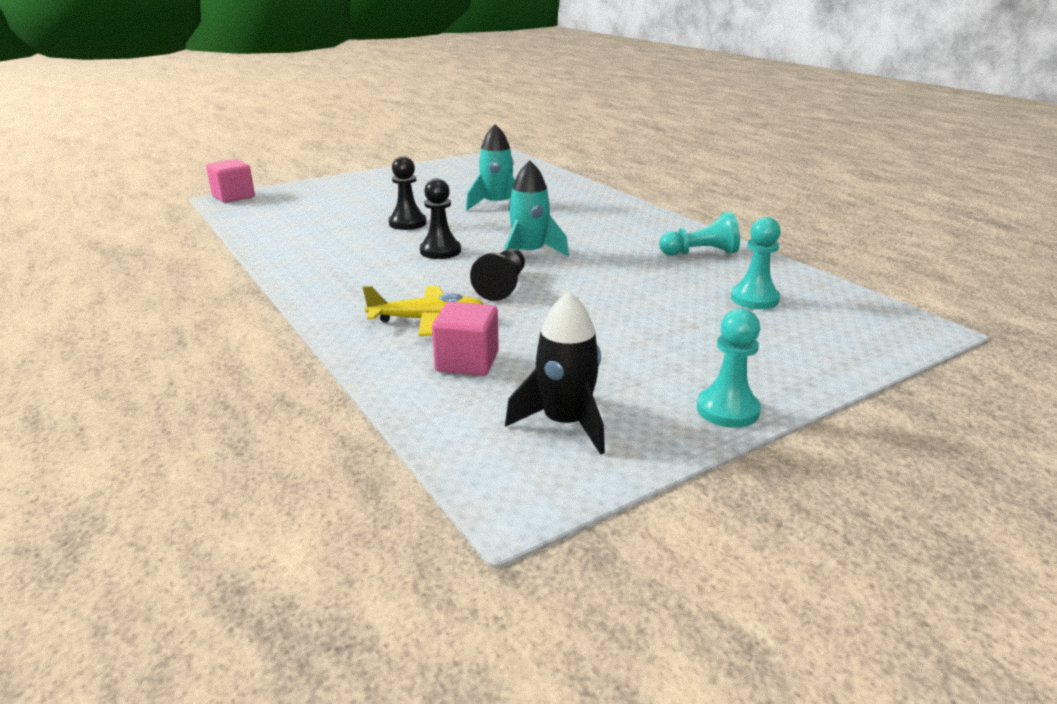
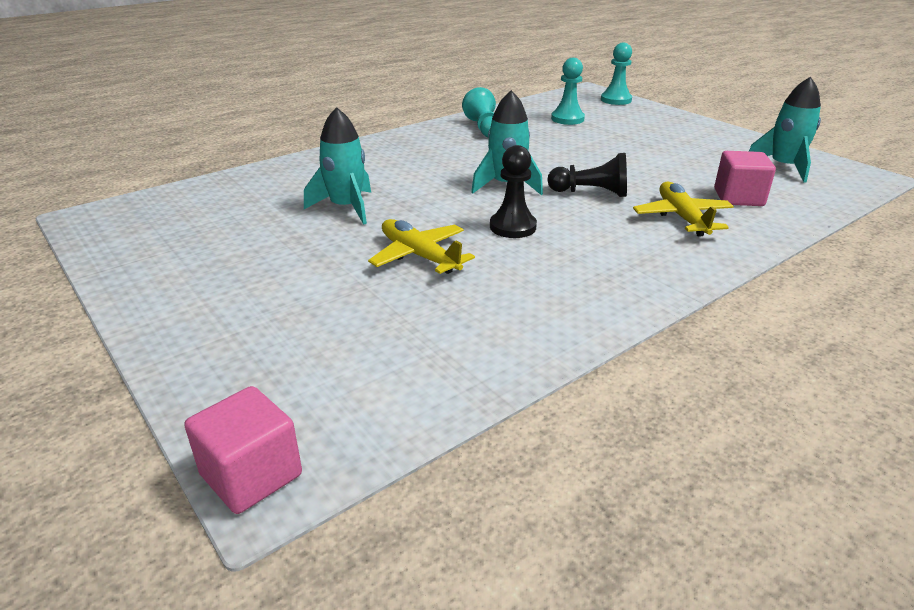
camera: 95 degrees left, 5 degrees up
black pawn [389,156,427,230] -> yellow plane [368,219,475,274]
black rocket [505,292,605,455] -> turquoise rocket [749,77,821,183]
turquoise pawn [697,308,761,428] -> turquoise pawn moved to [601,43,632,105]

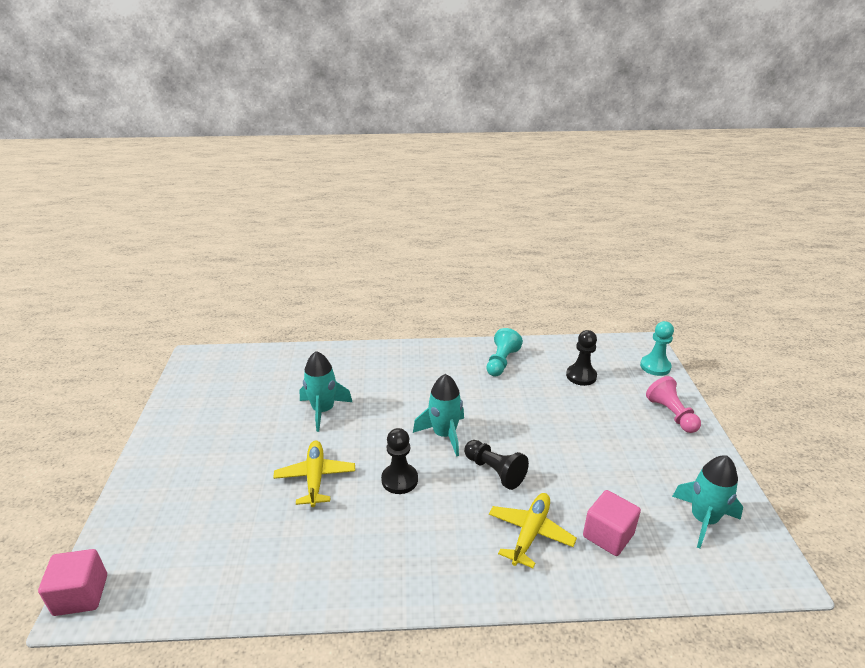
camera: 35 degrees right, 0 degrees up
turquoise pawn [551,58,585,125] -> black pawn [566,330,597,386]
none -> pink pawn [646,376,701,433]

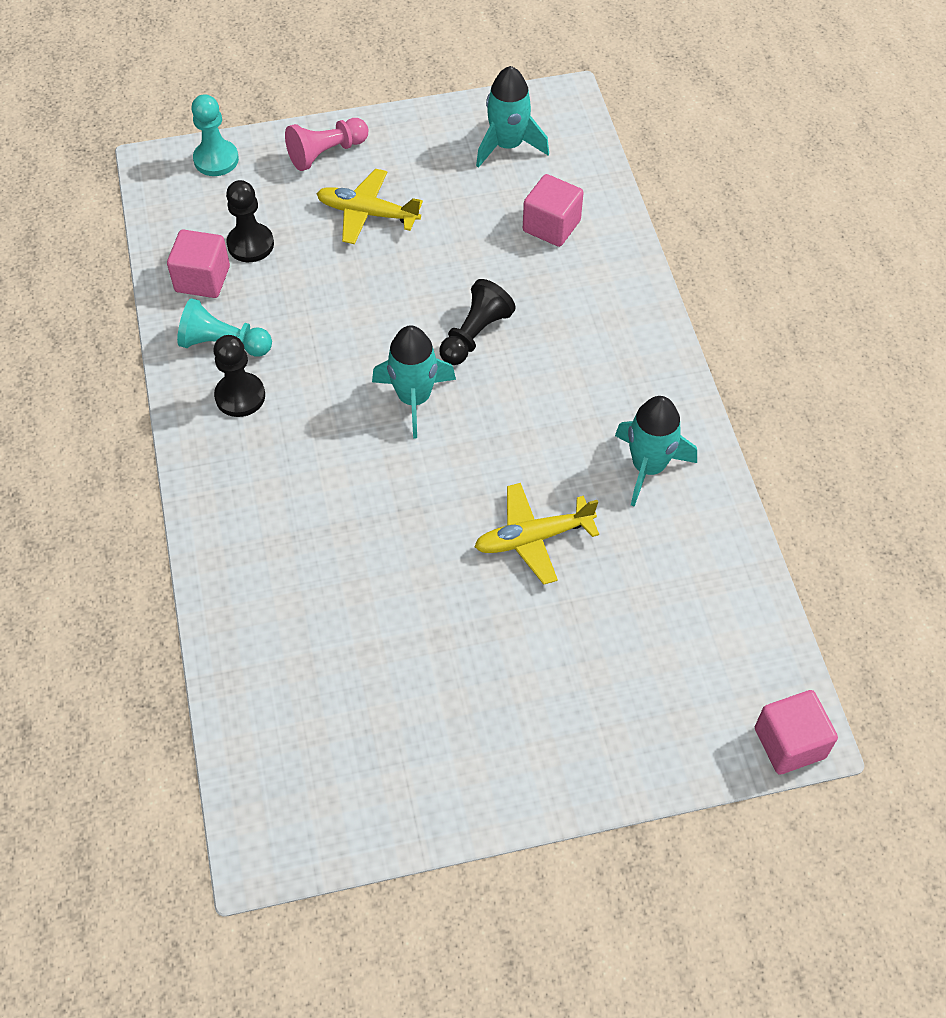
camera: 100 degrees left, 25 degrees up
turquoise rocket [300,351,352,432] -> turquoise rocket moved to [615,396,697,507]
black pawn [381,428,418,494] -> black pawn moved to [213,335,265,417]
yellow plane [489,493,577,568] -> yellow plane moved to [316,169,423,244]
none -> pink cube [167,229,230,298]

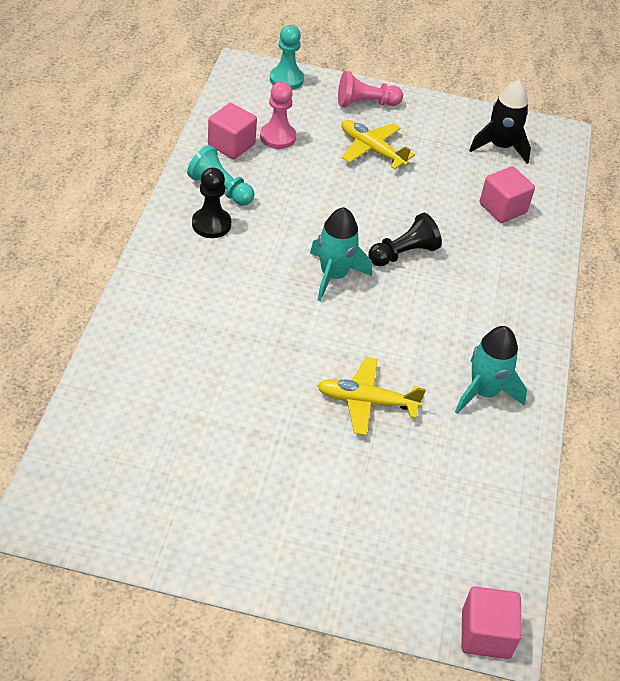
camera: 20 degrees right, 10 degrees down
black pawn [226,180,274,262] -> pink pawn [260,82,296,149]
turquoise rocket [476,66,549,168] -> black rocket [469,80,531,164]

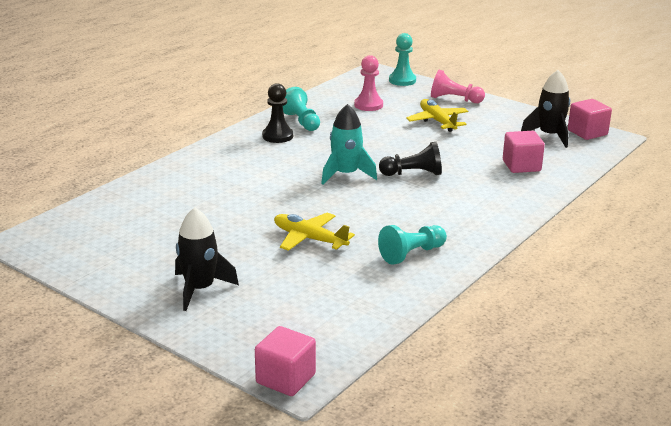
camera: 30 degrees right, 20 degrees down
pink cube [208,103,257,159] -> pink cube moved to [568,99,612,140]
turquoise rocket [455,326,527,414] -> turquoise pawn [378,225,447,265]
none -> black rocket [175,207,239,311]

